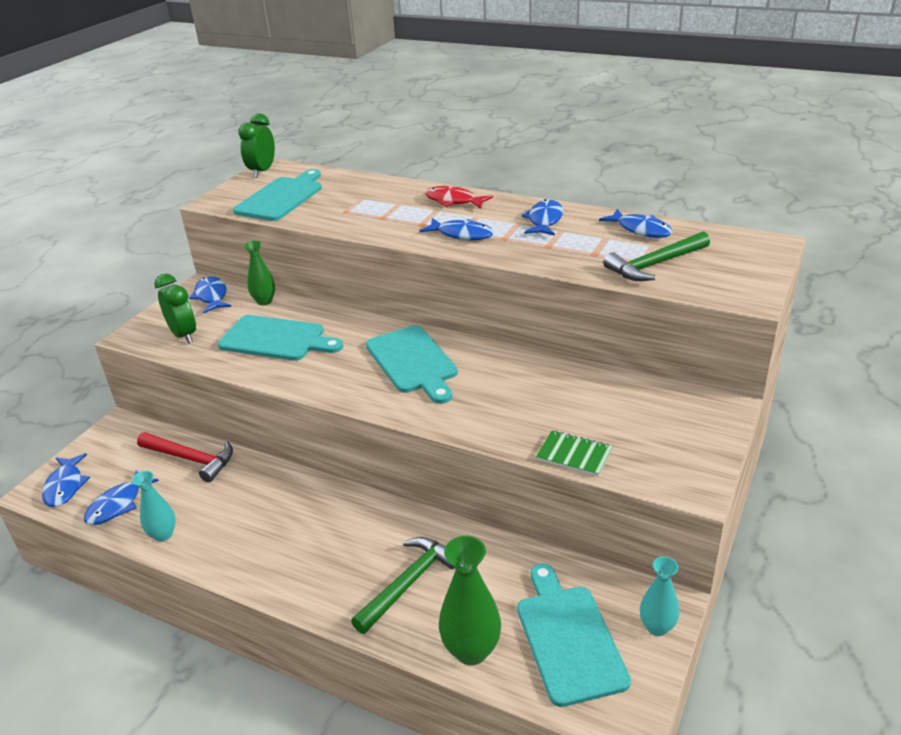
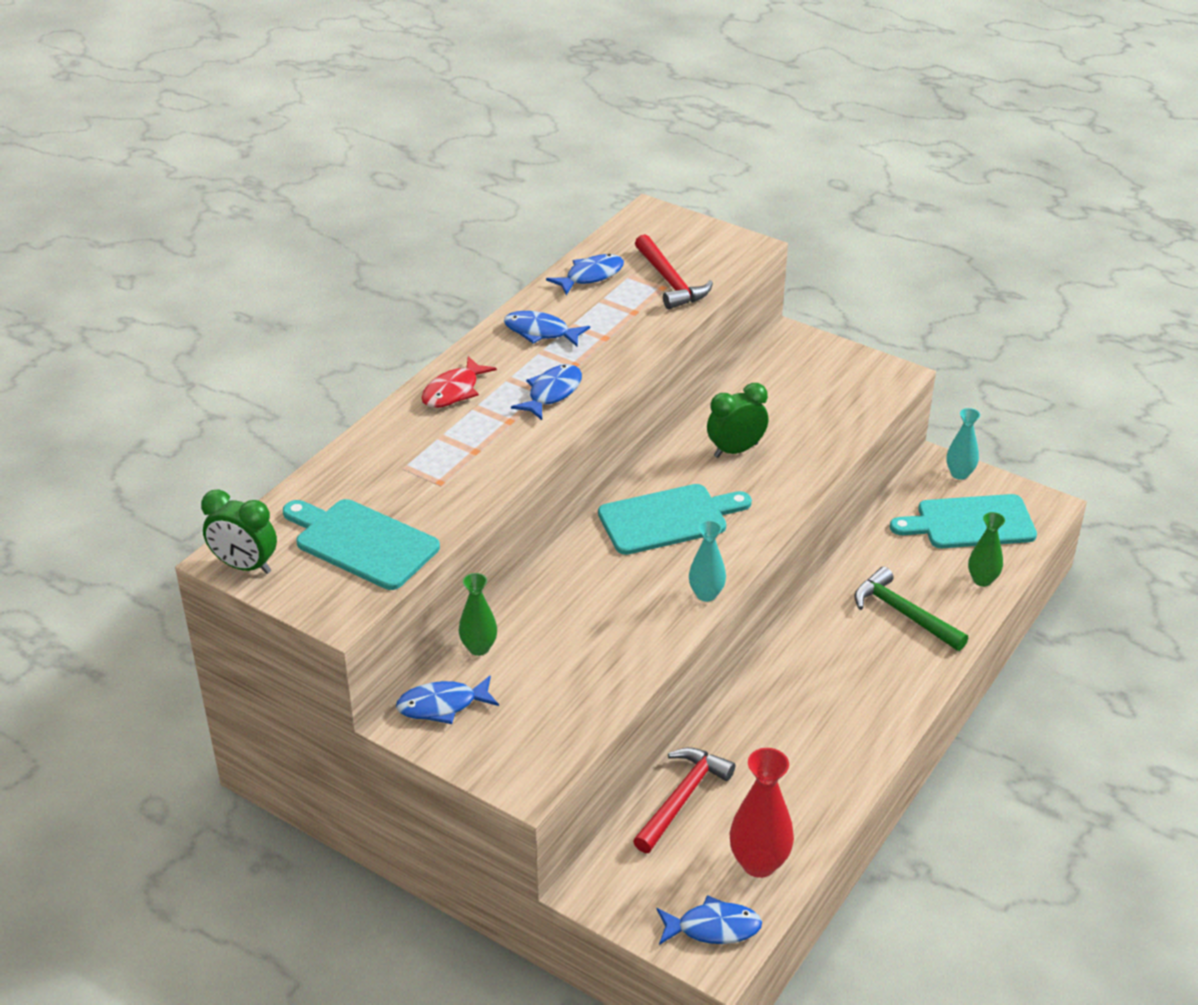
camera: 85 degrees left, 5 degrees up
blue fish [84,470,159,525] -> red vase [730,748,794,878]
turquoise vase [132,471,176,542] -> turquoise vase moved to [689,520,726,602]
green clock [154,274,196,344] -> green clock moved to [707,383,768,458]
turquoise cutting board [218,315,343,361] -> none
green vase [439,536,501,665] -> green vase [968,512,1005,587], size x0.63
green notebook [536,430,613,477] -> none
green hammer [603,231,710,281] -> red hammer [635,234,713,309]

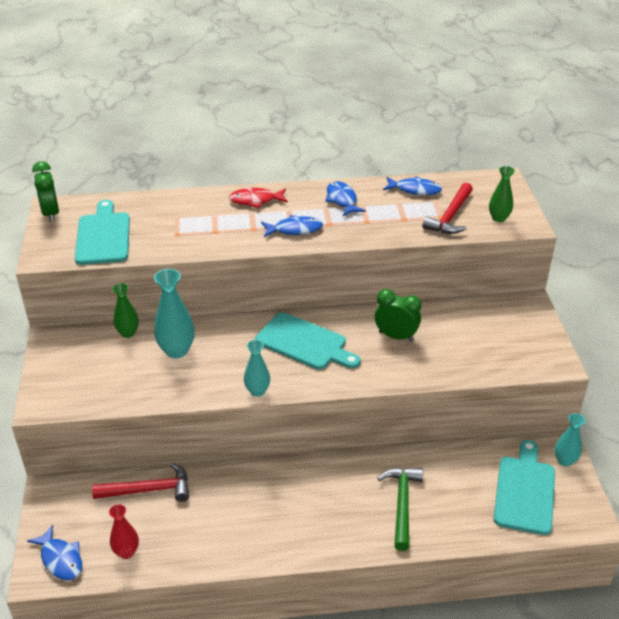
camera: 50 degrees right, 0 degrees up
blue fish [396,675,499,724] -> none
red vase [730,748,794,878] -> red vase [108,504,139,559], size x0.63
turquoise cutting board [890,494,1037,548] -> turquoise cutting board turned 60 degrees clockwise [494,440,555,535]
green vase [968,512,1005,587] -> green vase moved to [489,166,515,222]
none -> turquoise vase [154,269,195,358]

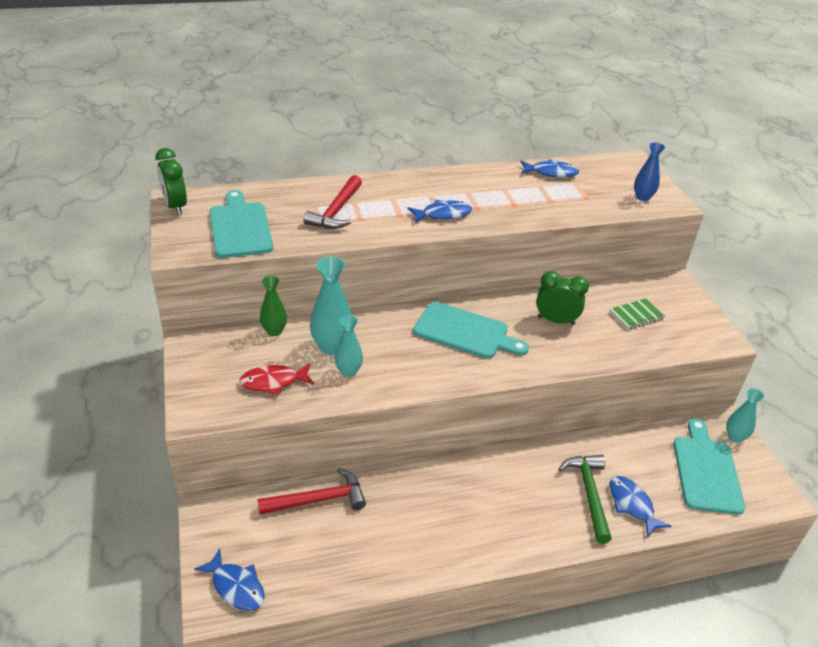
camera: 10 degrees left, 0 degrees up
red vase [108,504,139,559] -> none
red fish [229,188,288,208] -> red fish moved to [239,363,314,395]
turquoise vase [244,340,270,397] -> turquoise vase moved to [335,315,363,377]
blue fish [325,181,366,216] -> blue fish moved to [609,476,671,538]
red hammer [422,183,473,234] -> red hammer moved to [304,175,362,229]
green vase [489,166,515,222] -> blue vase [634,143,665,201]
none -> green notebook [609,298,665,330]

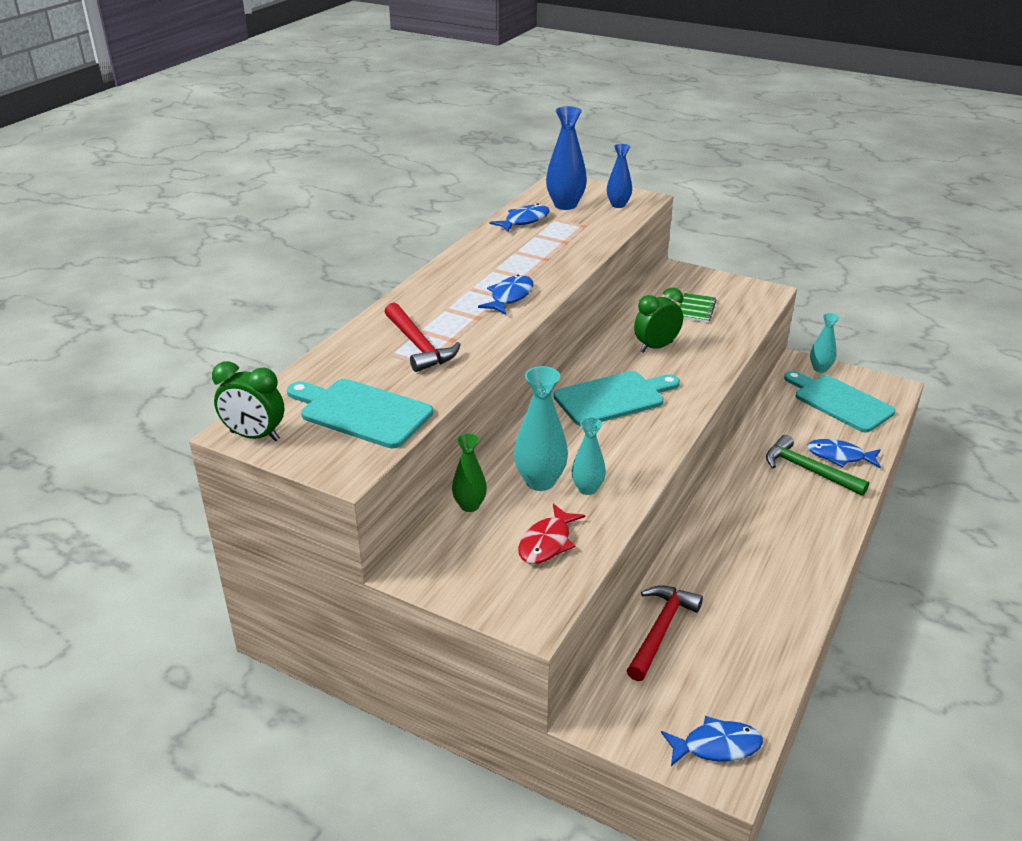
camera: 45 degrees left, 5 degrees down
none -> blue vase [546,106,587,210]

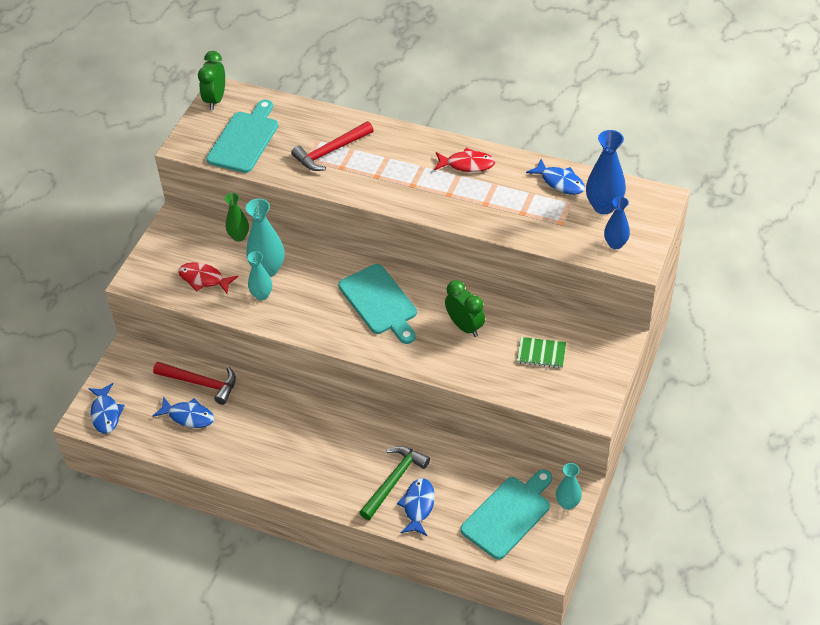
camera: 85 degrees right, 15 degrees up
blue fish [478,275,533,315] -> blue fish moved to [153,397,214,428]
none -> red fish [434,148,495,172]

